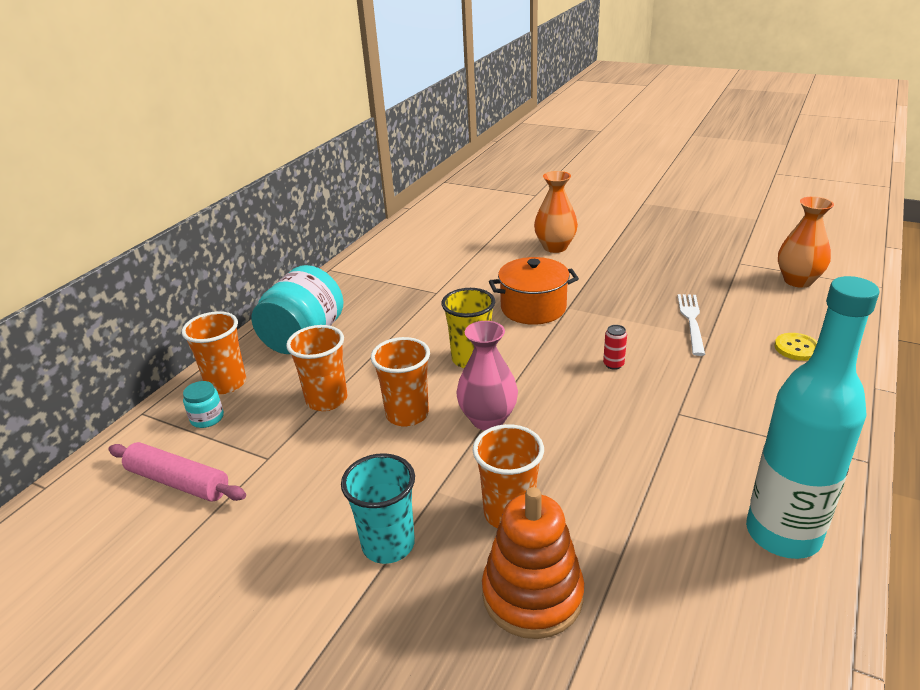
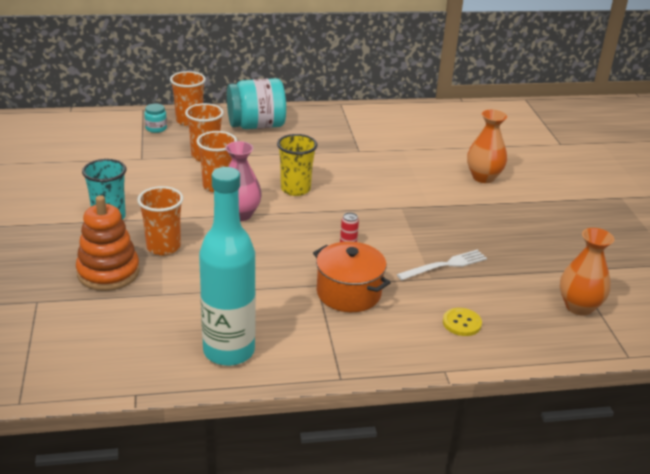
camera: 50 degrees right, 0 degrees up
pink rolling pin [108,442,246,502] -> none
orange pot [489,257,579,325] -> orange pot moved to [313,241,391,312]

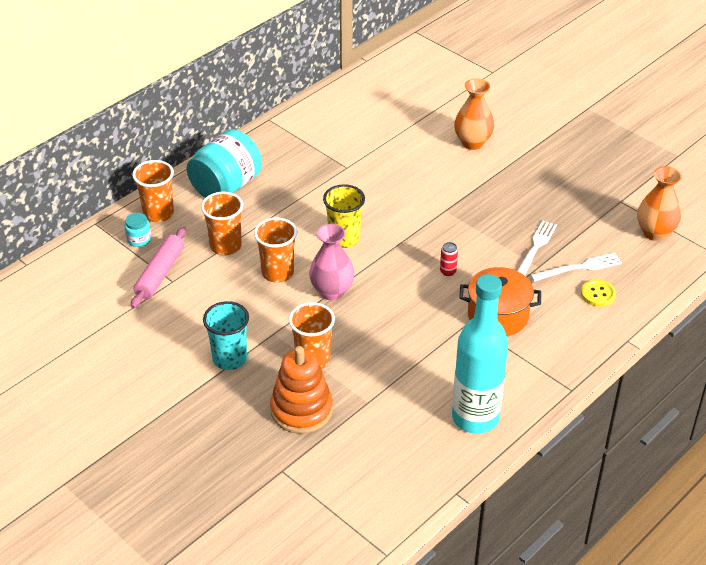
camera: 35 degrees left, 10 degrees up
none -> pink rolling pin [131,227,186,308]
none -> white fork [530,253,622,282]

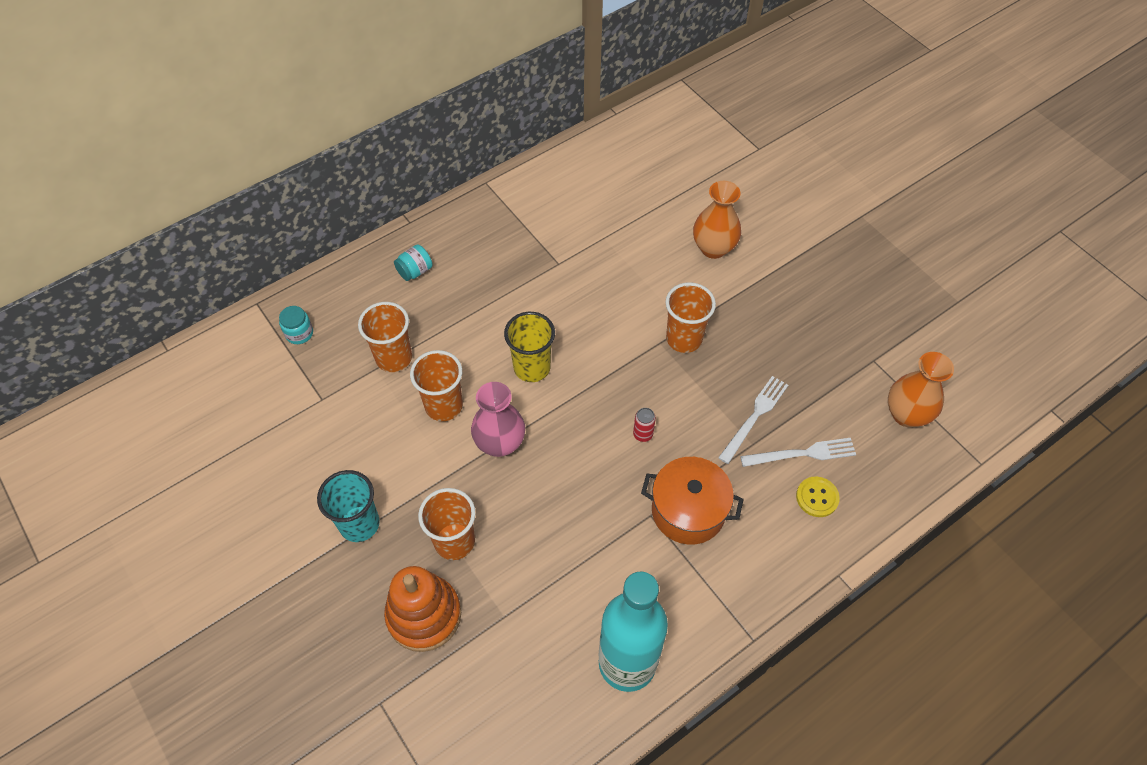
camera: 10 degrees right, 15 degrees up
pink rolling pin [131,227,186,308] -> none
orange cup [132,160,174,222] -> orange cup moved to [666,282,716,353]
turquoise jar [187,129,262,198] -> turquoise jar [394,244,433,281], size x0.44

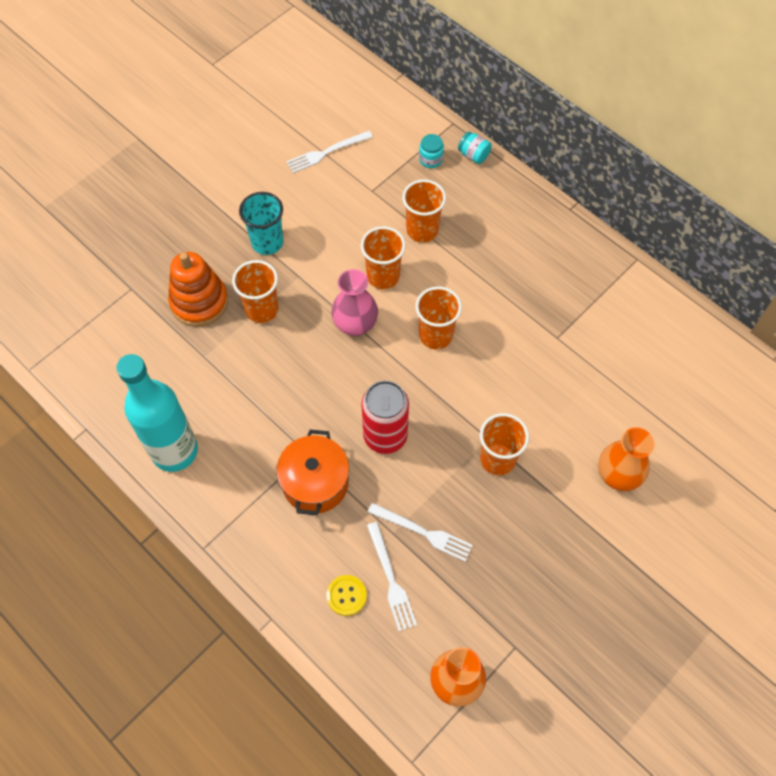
camera: 80 degrees right, 5 degrees up
turquoise jar [394,244,433,281] -> turquoise jar moved to [458,132,492,164]
yellow cup [504,312,555,382] -> orange cup [415,286,462,350]
red can [633,408,656,442] -> red can [361,381,409,454], size x2.40
none -> white fork [286,131,373,173]

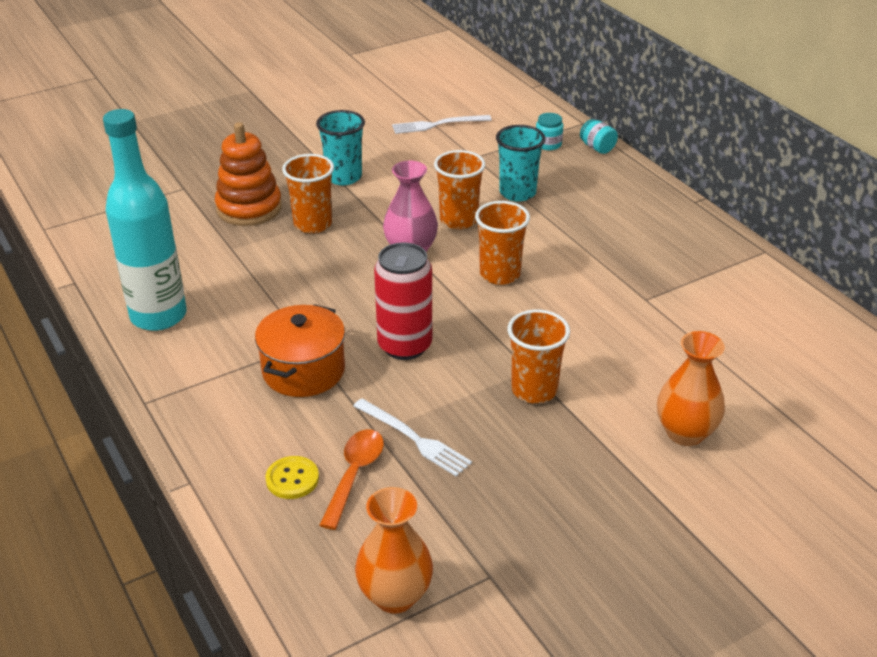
camera: 15 degrees right, 25 degrees down
white fork [367,522,417,631] -> orange spoon [320,429,384,530]
orange cup [402,179,446,243] -> turquoise cup [496,125,545,202]

